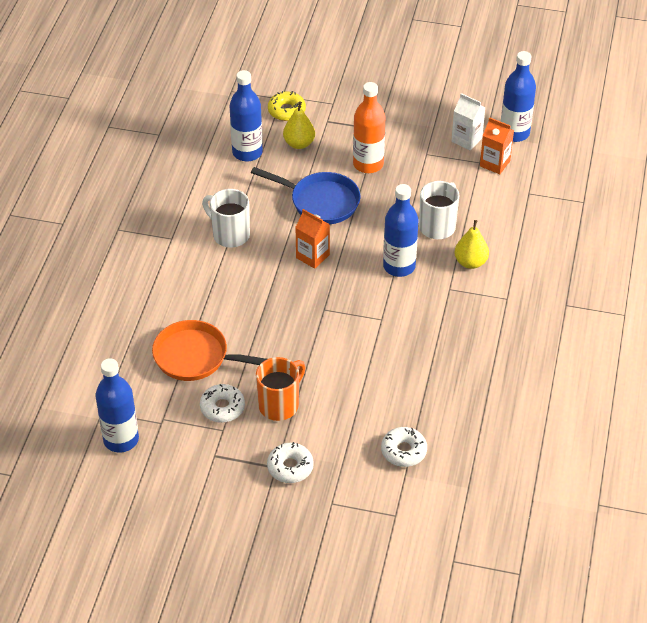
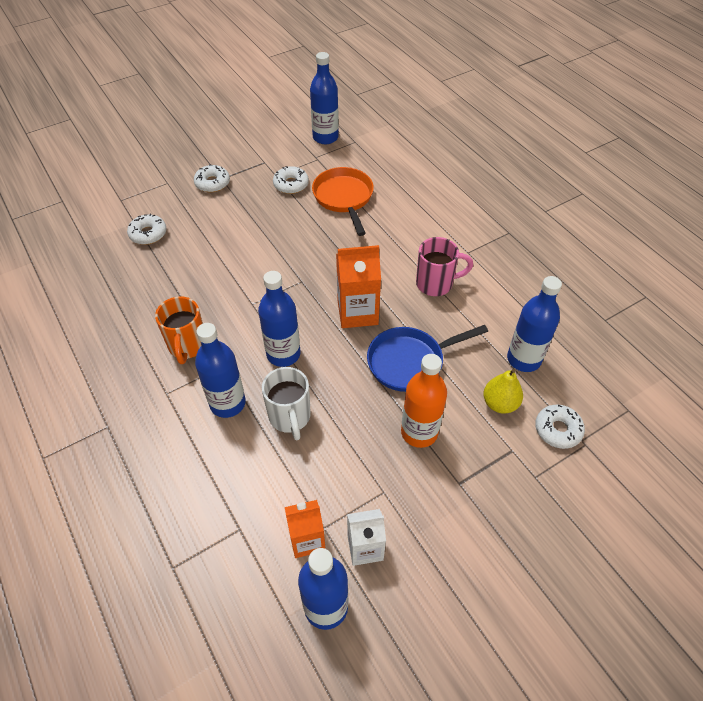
camera: 135 degrees right, 5 degrees up
orange pan [152,320,267,381] -> orange pan turned 75 degrees counterclockwise [312,167,374,236]
white mug [202,189,250,248] -> pink mug [416,237,473,296]
orange mug [256,357,306,421] -> orange mug moved to [155,296,203,364]
yellow donut [268,91,306,121] -> white donut [535,405,585,449]
orange carton [295,209,330,269] -> orange carton [336,245,381,328], size x1.51
yellow pear [454,220,489,269] -> blue bottle [195,323,246,418]

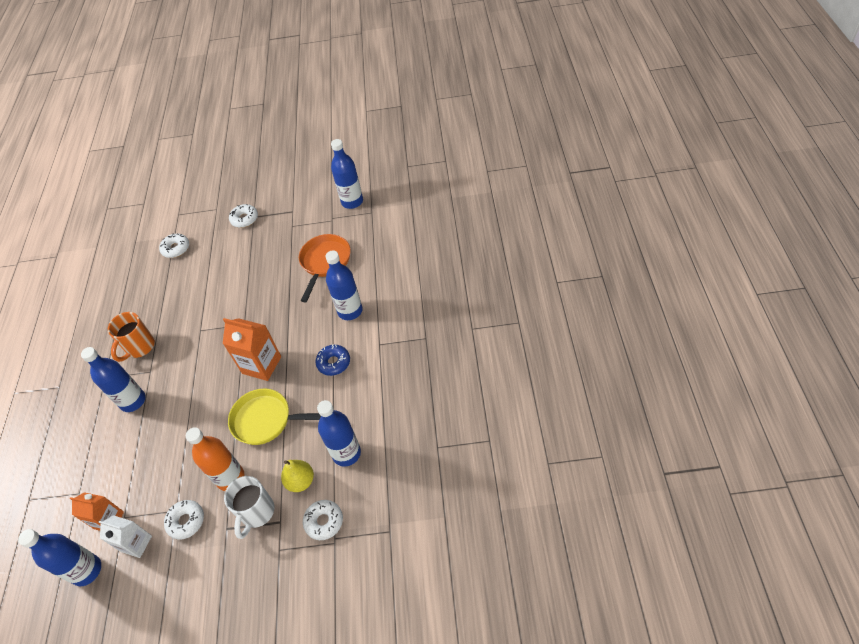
camera: 35 degrees right, 0 degrees up
blue bottle [258,271,301,367] -> blue bottle moved to [325,251,363,320]
white mug [262,367,311,440] -> white mug moved to [224,476,274,539]
white donut [273,166,309,194] -> white donut moved to [164,500,204,540]
blue pan [367,325,488,392] -> yellow pan [228,389,321,445]
pink mug [416,237,473,296] -> blue donut [316,344,350,376]

